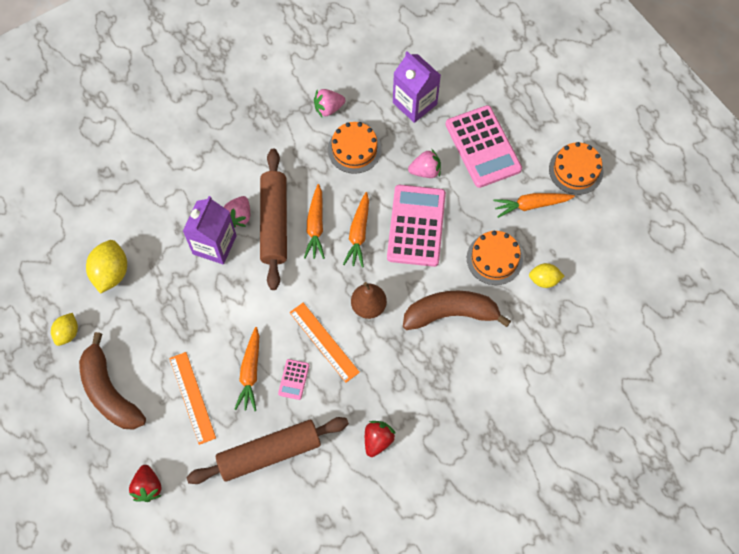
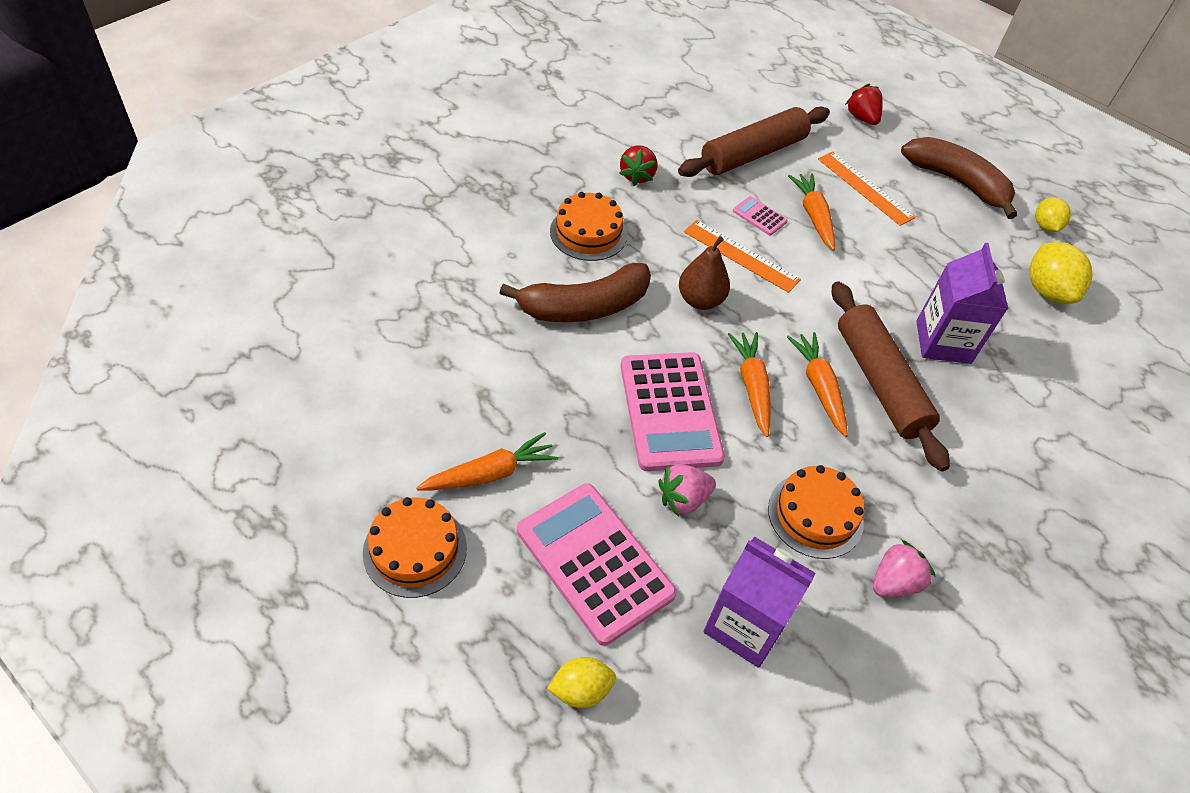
camera: 160 degrees right, 15 degrees down
pink strawberry [224,196,250,228] -> none
pink calculator [278,359,309,400] -> pink calculator turned 45 degrees counterclockwise [733,196,788,235]
orange cake [467,231,523,285] -> orange cake moved to [550,192,627,261]
yellow lemon [529,263,565,288] -> yellow lemon moved to [547,657,616,708]

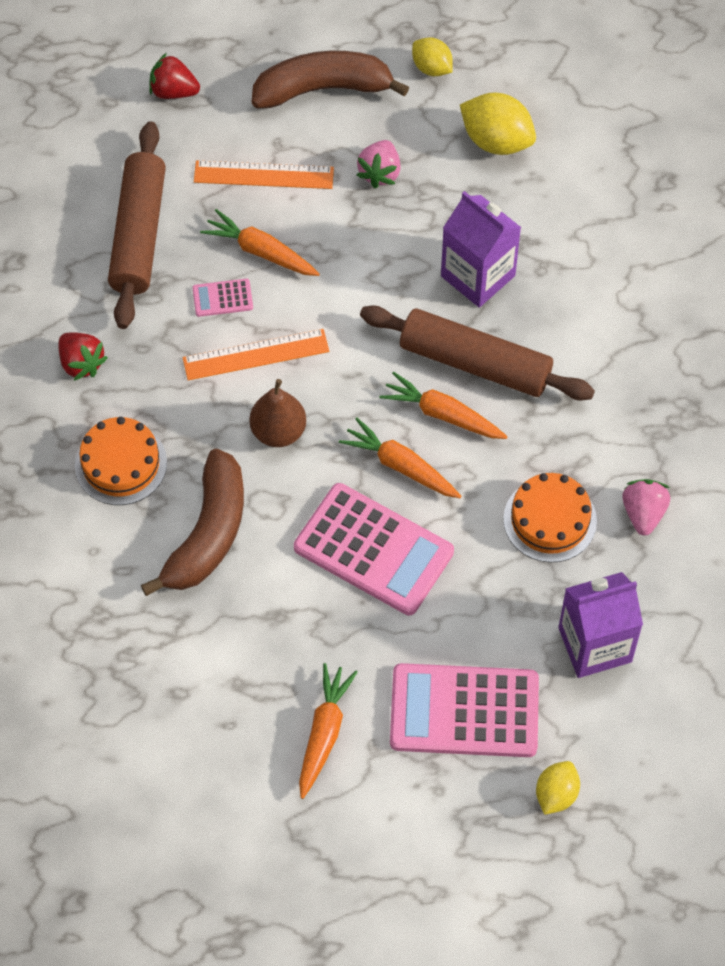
camera: 45 degrees left, 10 degrees up
orange cake [363,497,467,598] -> none
pink strawberry [658,464,716,517] -> pink strawberry moved to [356,140,401,188]

